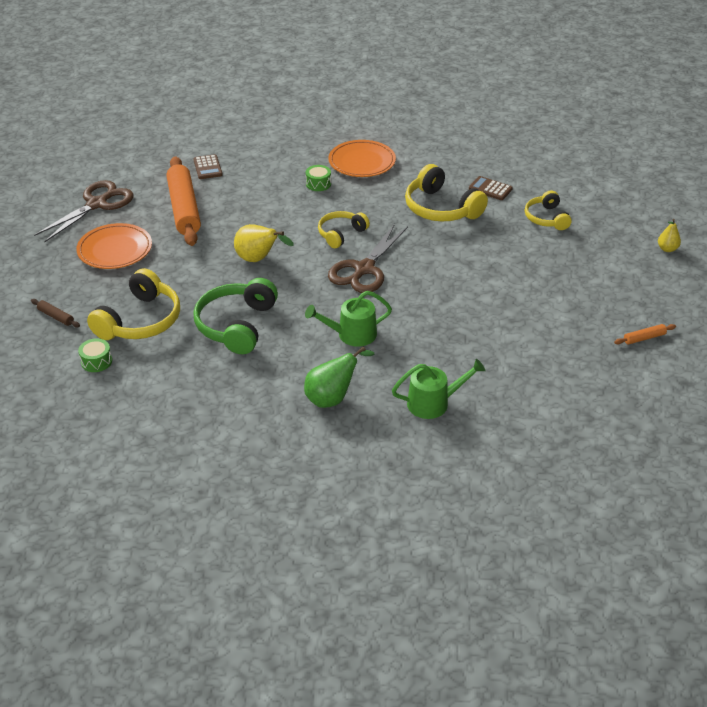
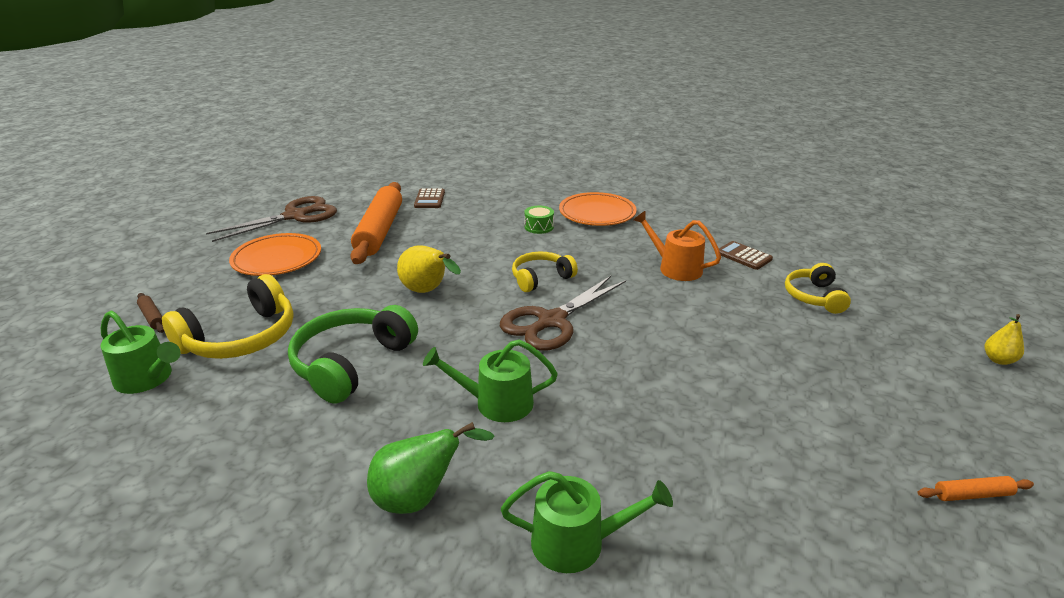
camera: 15 degrees right, 10 degrees down
green drum [78,338,112,372] -> green watering can [101,311,181,394]
yellow headphones [405,164,488,222] -> orange watering can [633,211,721,281]

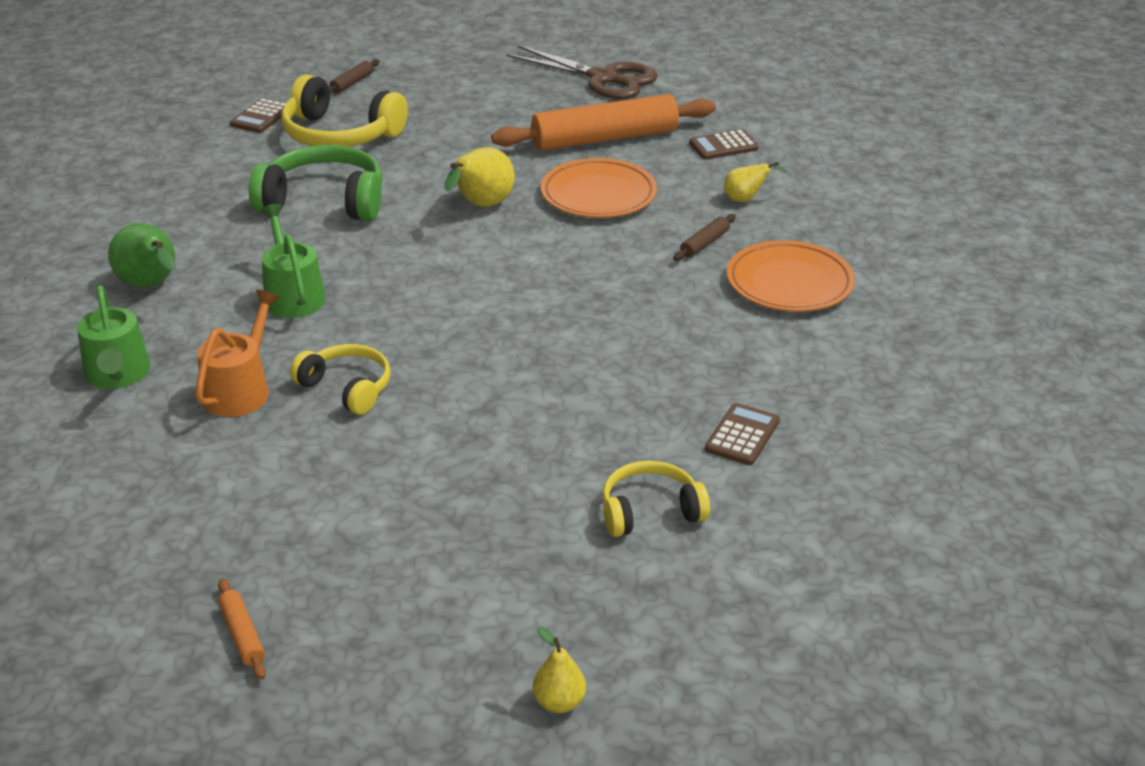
camera: 70 degrees right, 5 degrees up
green watering can [101,311,181,394] -> brown calculator [230,98,286,133]
orange plate [229,233,321,276] -> orange plate moved to [541,158,657,218]
brown scissors [500,276,626,351] -> none
yellow headphones [512,251,578,292] -> yellow headphones moved to [290,344,391,415]
green drum [524,205,554,234] -> brown rolling pin [673,214,736,261]
orange watering can [633,211,721,281] -> orange watering can moved to [195,290,280,417]
none -> yellow pear [724,162,788,202]

